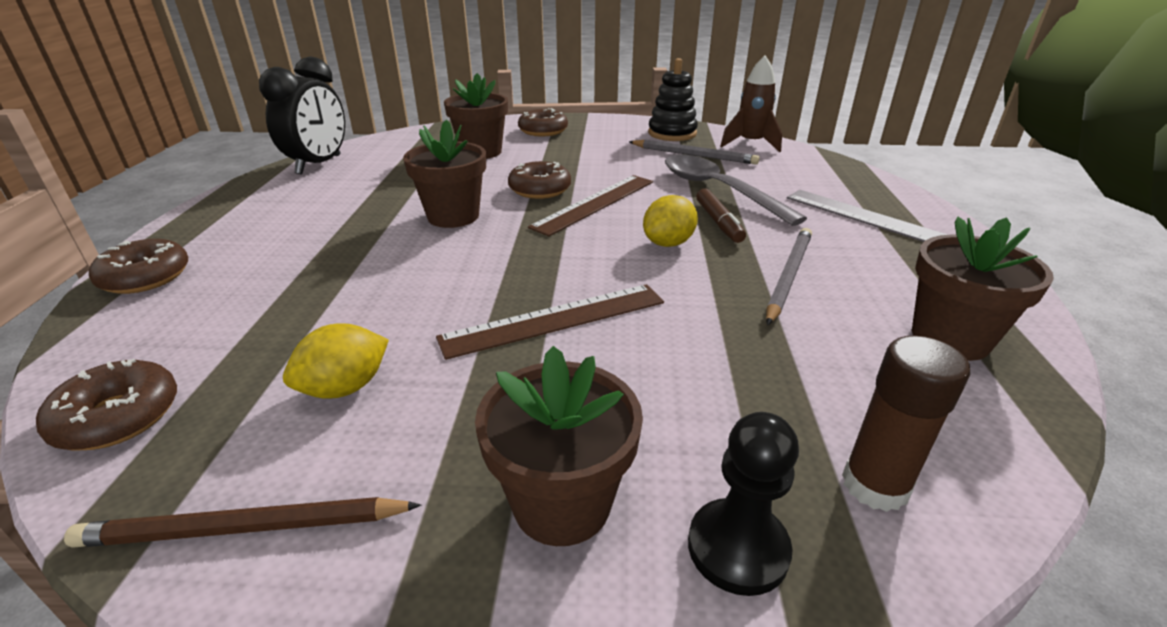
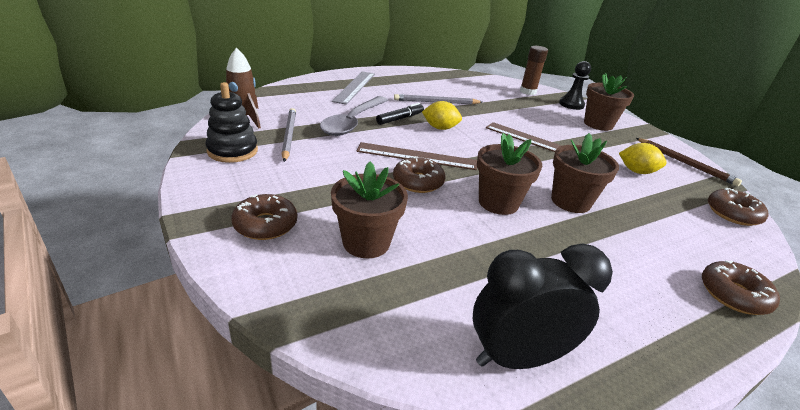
camera: 125 degrees left, 0 degrees up
brown marker [696,188,746,243] -> black marker [376,103,424,125]
brown flower pot [912,217,1054,361] -> brown flower pot moved to [551,133,619,213]

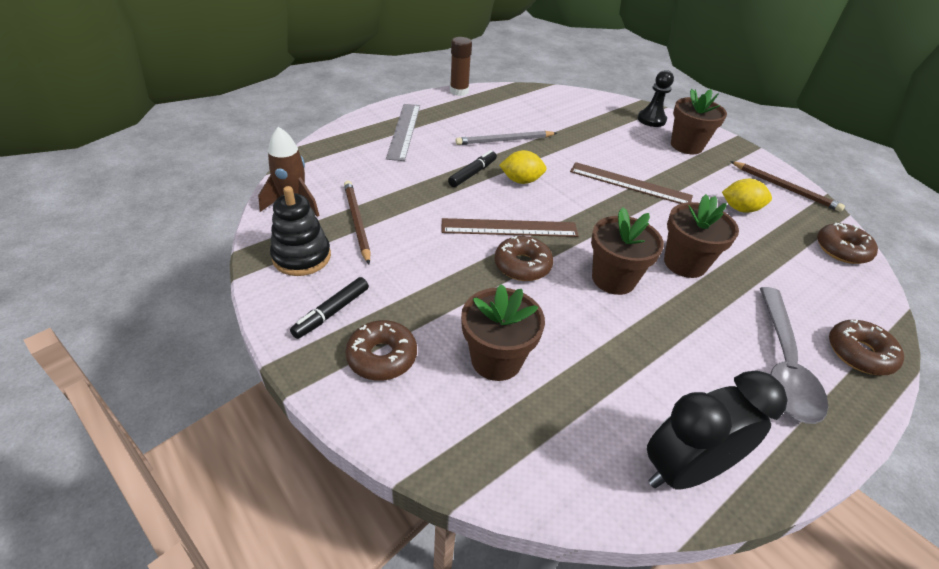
camera: 10 degrees left, 10 degrees up
grey pencil [282,108,296,162] -> brown pencil [344,181,371,264]
grey spoon [320,96,388,136] -> grey spoon moved to [760,287,828,424]
brown glue stick [520,46,548,95] -> brown glue stick moved to [450,37,472,96]
none -> black marker [290,277,369,339]

